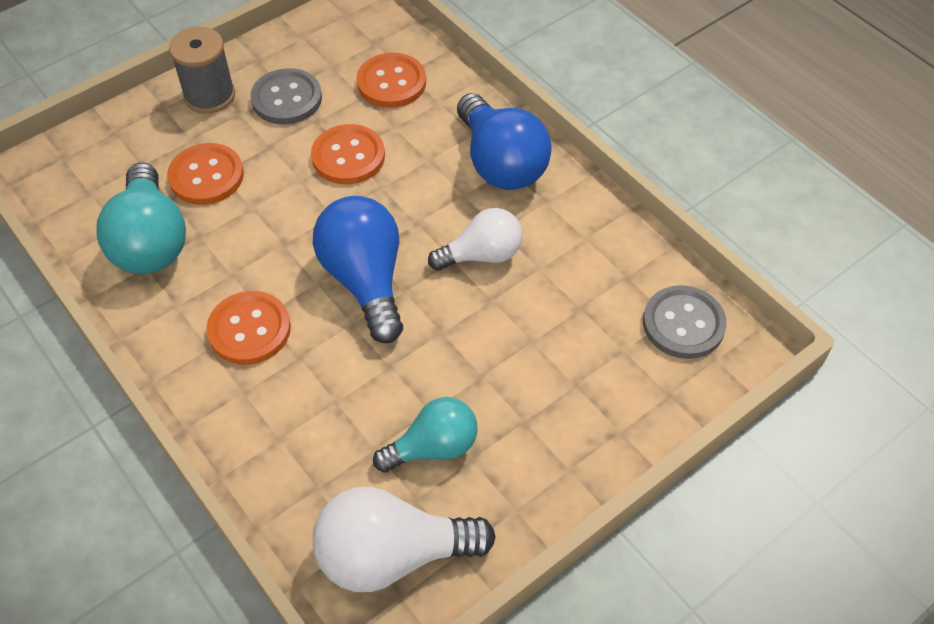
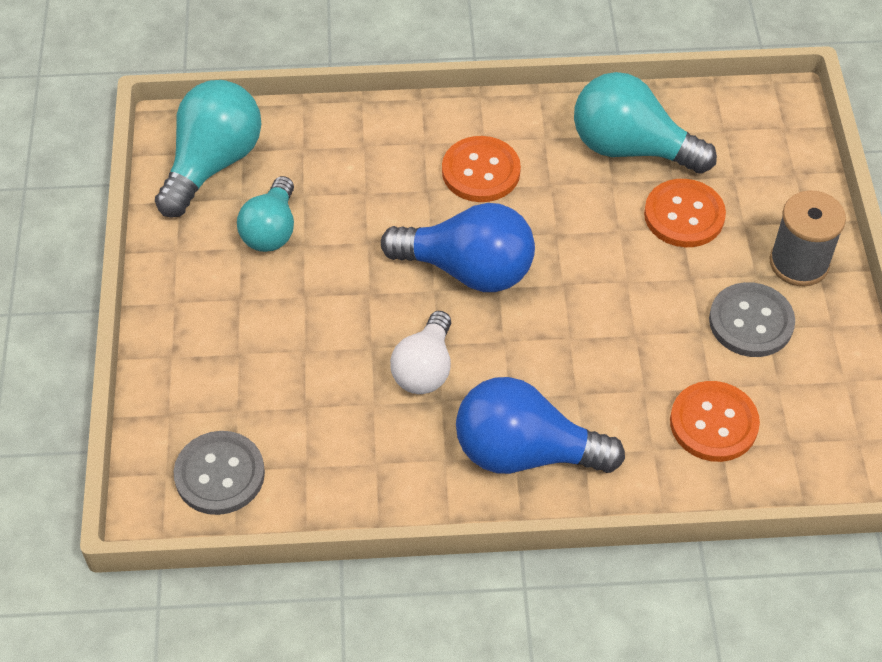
camera: 125 degrees right, 0 degrees up
orange button [311,124,385,184] -> none
white light bulb [313,487,496,592] -> turquoise light bulb [155,80,262,218]

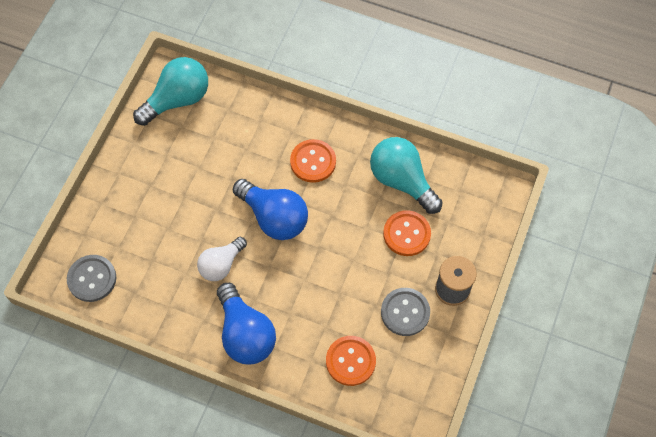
camera: 25 degrees right, 10 degrees up
turquoise light bulb [237,176,294,252] -> none
blue light bulb [456,377,625,474] -> blue light bulb turned 150 degrees counterclockwise [217,283,276,364]

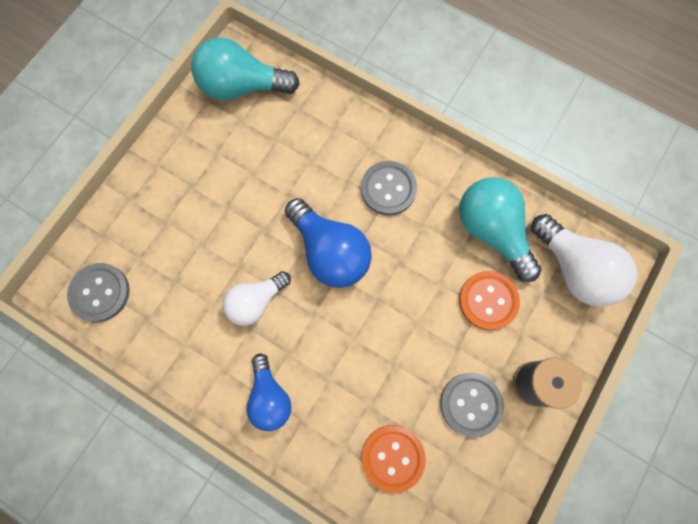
camera: 10 degrees right, 10 degrees up
turquoise light bulb [133,57,208,126] -> turquoise light bulb turned 150 degrees counterclockwise [191,37,300,101]
blue light bulb [217,283,276,364] -> blue light bulb [246,354,291,431], size x0.65
orange button [290,139,336,183] -> grey button [361,161,417,216]
none -> white light bulb [531,214,637,307]

